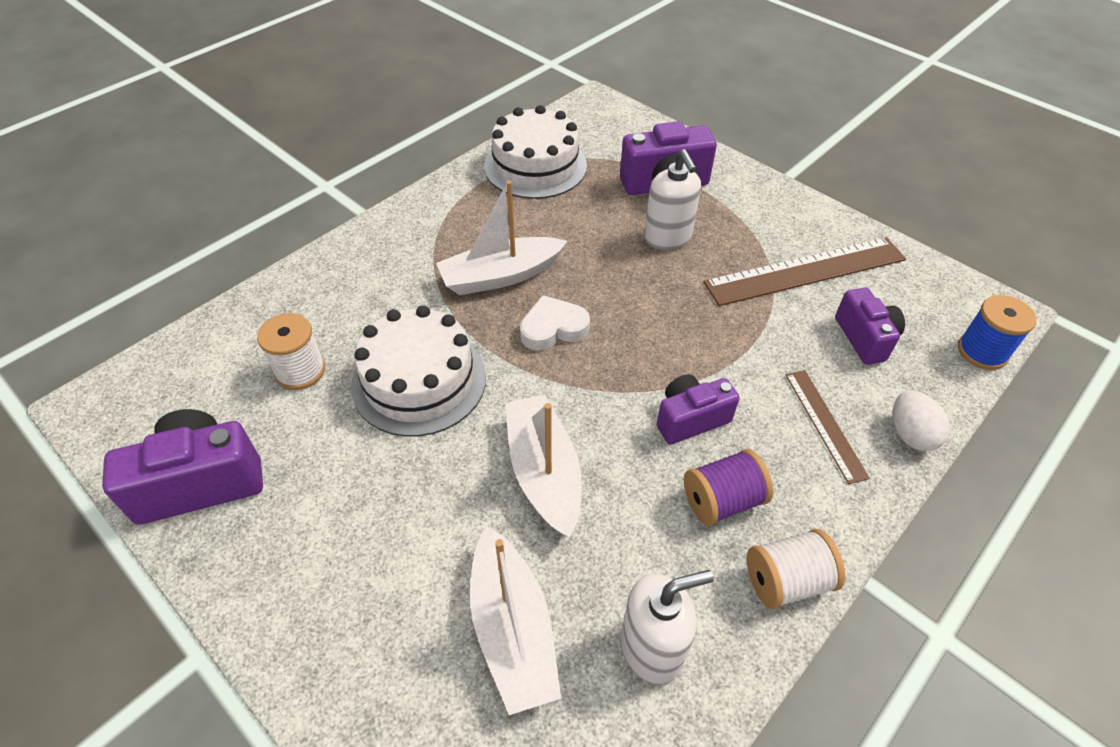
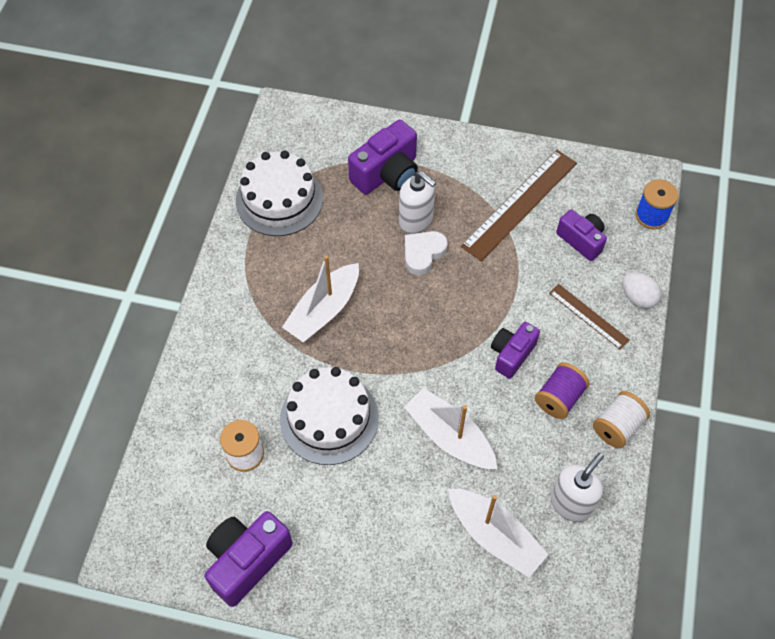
camera: 30 degrees left, 10 degrees up
white heart [520,295,590,351] -> white heart moved to [405,231,448,275]

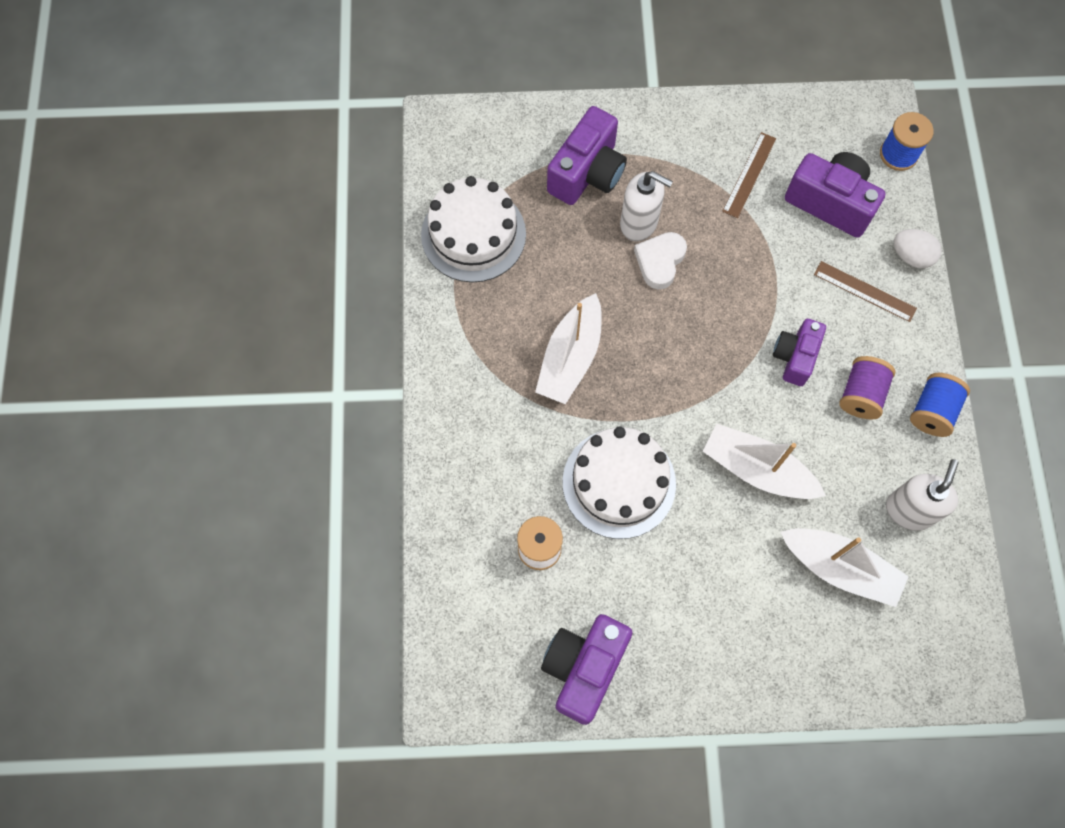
camera: 15 degrees left, 10 degrees up
brown ruler [461,150,577,261] -> brown ruler [722,132,776,218], size x0.55
purple camera [556,209,607,261] -> purple camera [785,152,886,238], size x1.54
white spool [593,391,650,448] -> blue spool [910,373,970,437]

